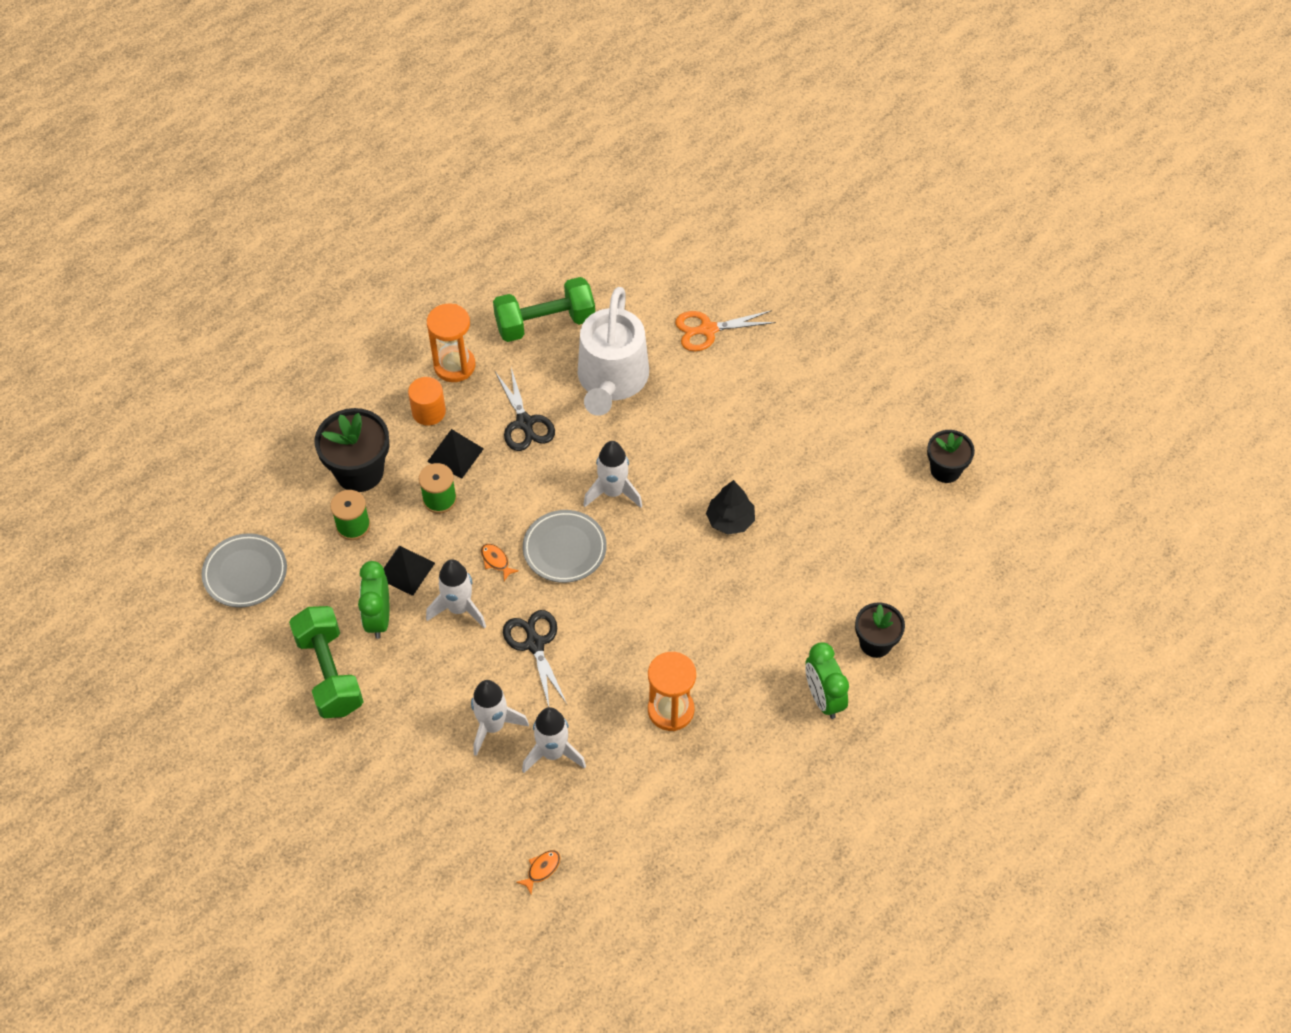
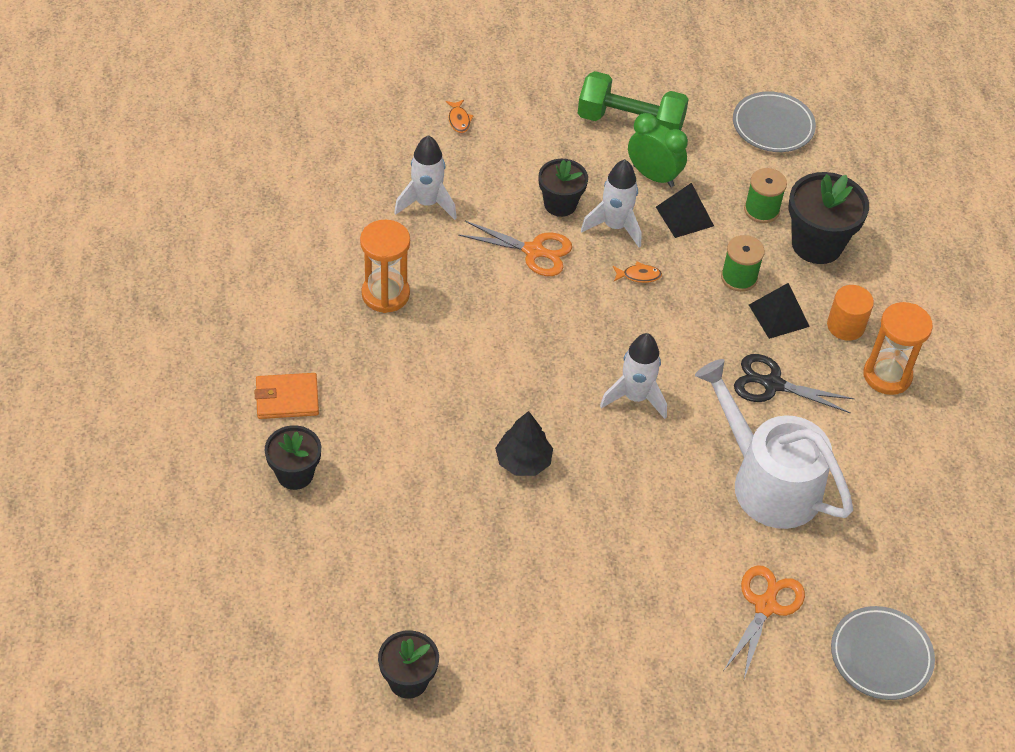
camera: 125 degrees right, 5 degrees down
white rocket [471,680,529,756] -> none
green dumbbell [493,277,595,342] -> none
black scissors [503,610,567,707] -> orange scissors [458,221,572,276]
orange fish [516,850,560,894] -> orange fish moved to [446,100,474,133]
grey plate [523,510,607,583] -> grey plate moved to [831,606,935,700]
green clock [805,642,849,719] -> orange wallet [254,373,319,419]
none -> black flower pot [539,159,588,217]

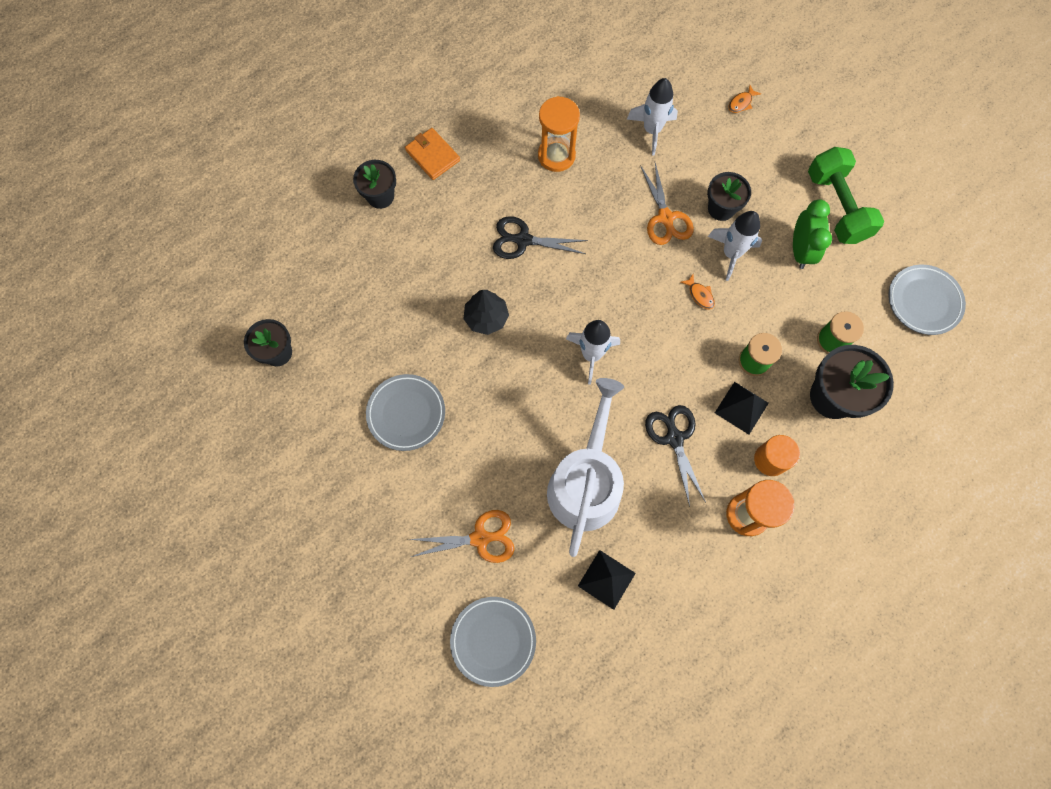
camera: 60 degrees right, 20 degrees up
black pyramid [656,183,714,238] -> black pyramid moved to [578,550,636,610]
none -> grey plate [366,374,445,451]
none -> black scissors [493,216,588,259]

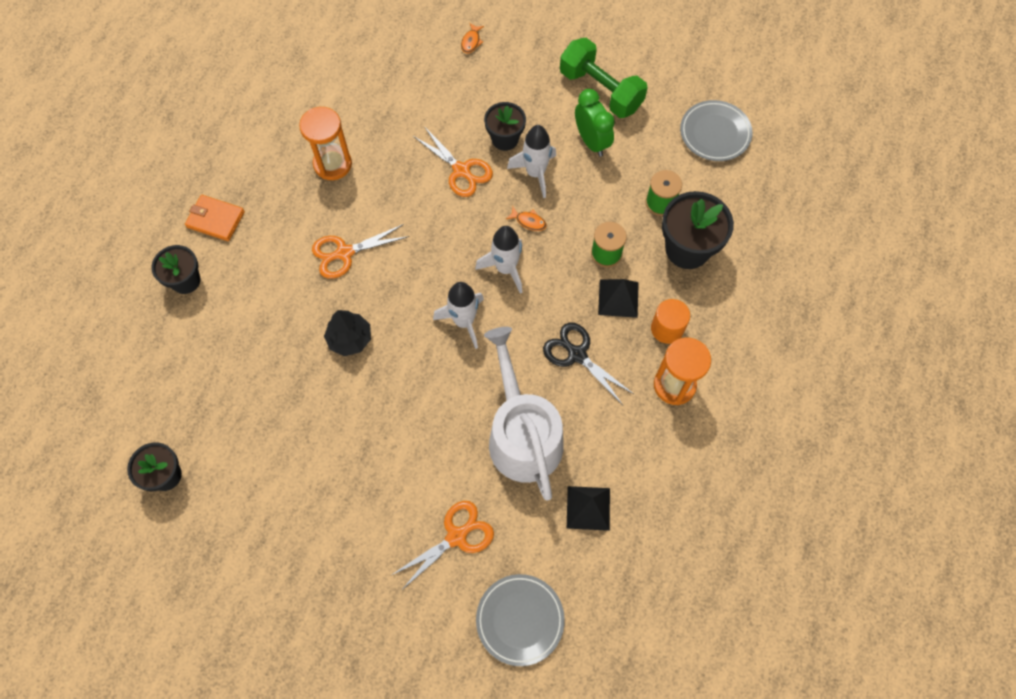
camera: 30 degrees left, 5 degrees down
grey plate [366,374,445,451] -> none
black scissors [493,216,588,259] -> orange scissors [312,224,409,279]
white rocket [627,78,678,156] -> white rocket moved to [475,226,522,293]

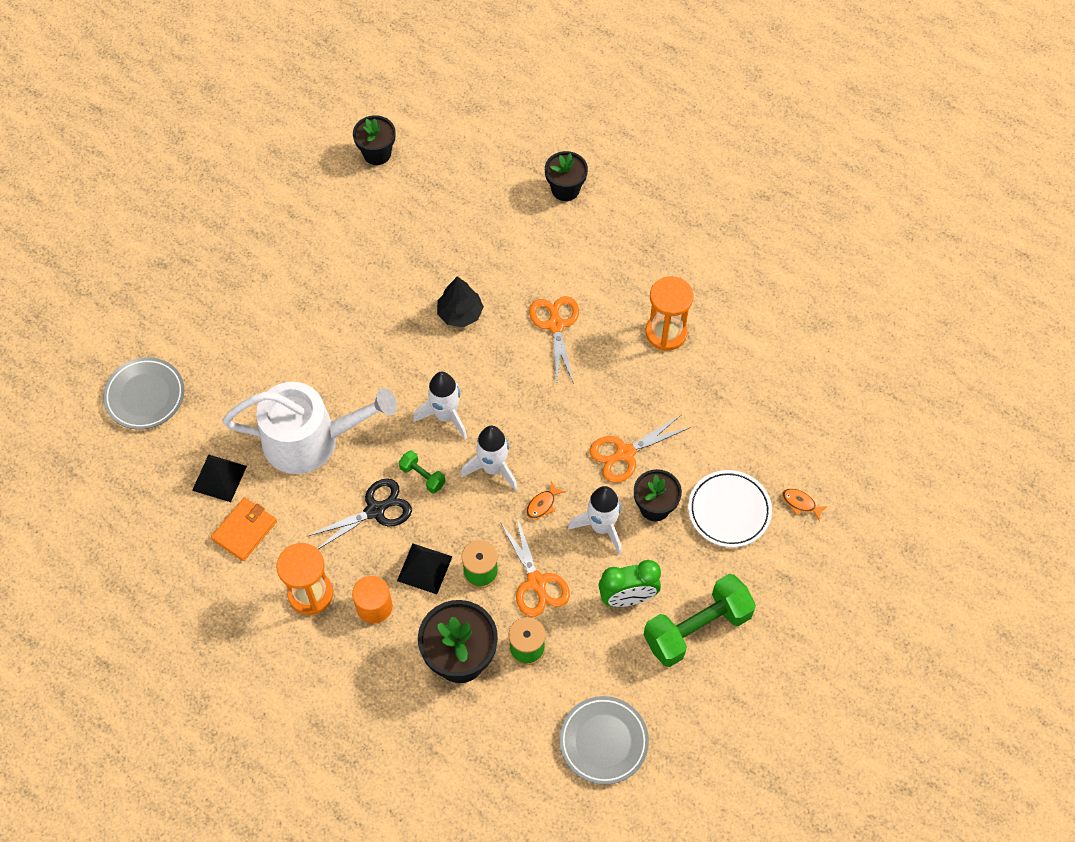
camera: 105 degrees right, 5 degrees down
orange wallet [185,195,245,241] -> orange wallet moved to [211,497,277,561]
orange scissors [390,501,494,591] -> orange scissors moved to [500,517,570,617]
none -> green dumbbell [399,450,446,493]
none -> white plate [688,470,772,547]

